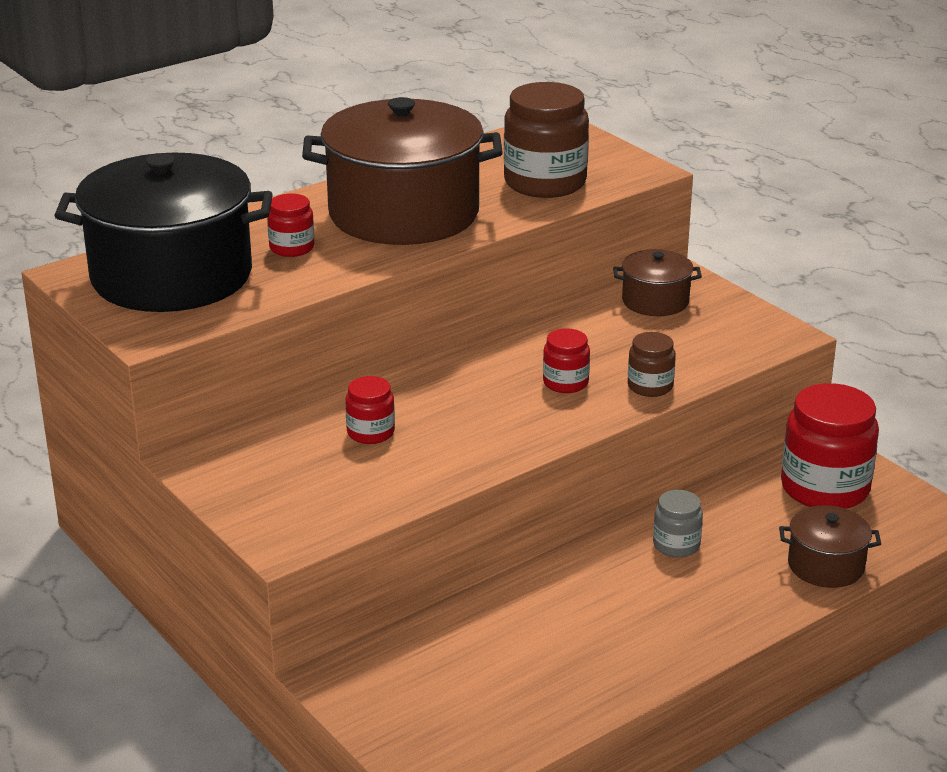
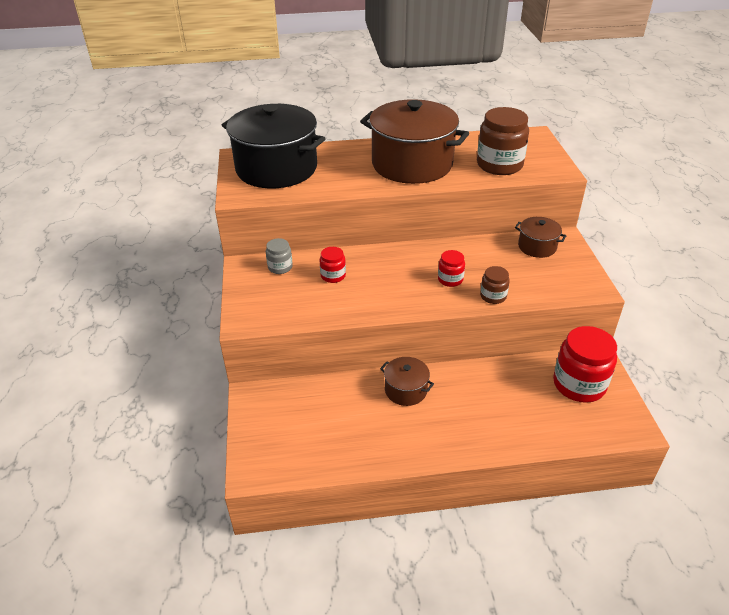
camera: 30 degrees right, 10 degrees up
red jar [267,194,315,257] -> none
grey jar [653,490,703,557] -> grey jar moved to [266,238,293,274]
brown pot [779,505,881,588] -> brown pot moved to [380,357,434,406]

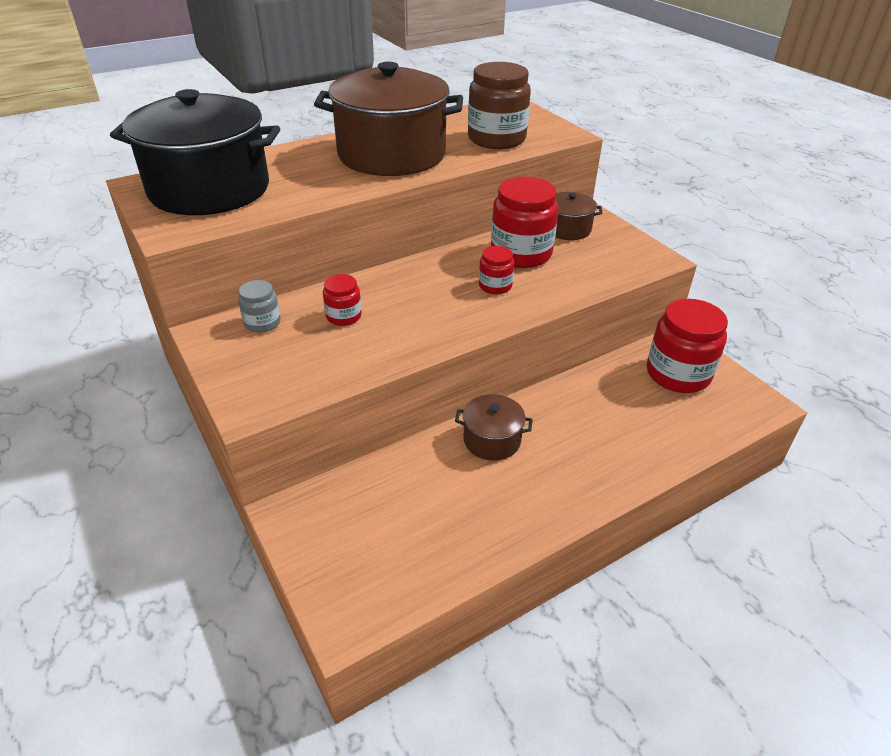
camera: 25 degrees left, 0 degrees up
brown jar [480,266,510,304] -> none
none -> red jar [491,177,558,268]

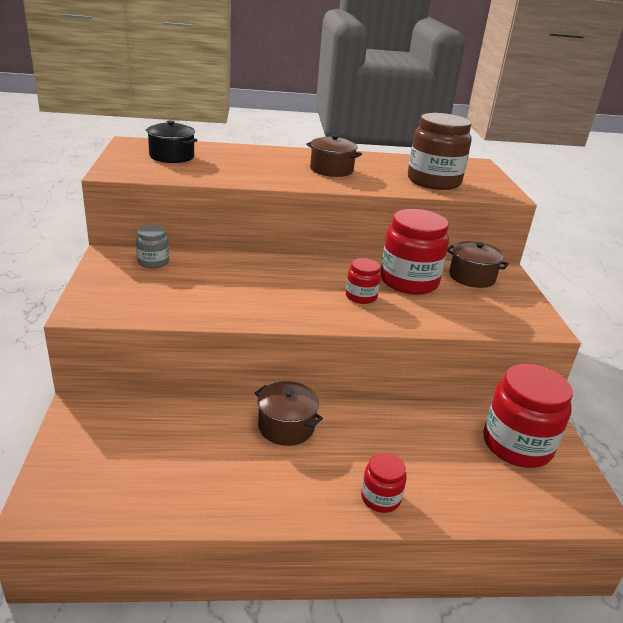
camera: 25 degrees right, 10 degrees down
black pot [110,89,280,215] -> black pot [146,120,198,163], size x0.46
brown pot [314,62,463,176] -> brown pot [306,135,362,177], size x0.46
red jar [323,274,362,326] -> red jar moved to [361,453,406,513]

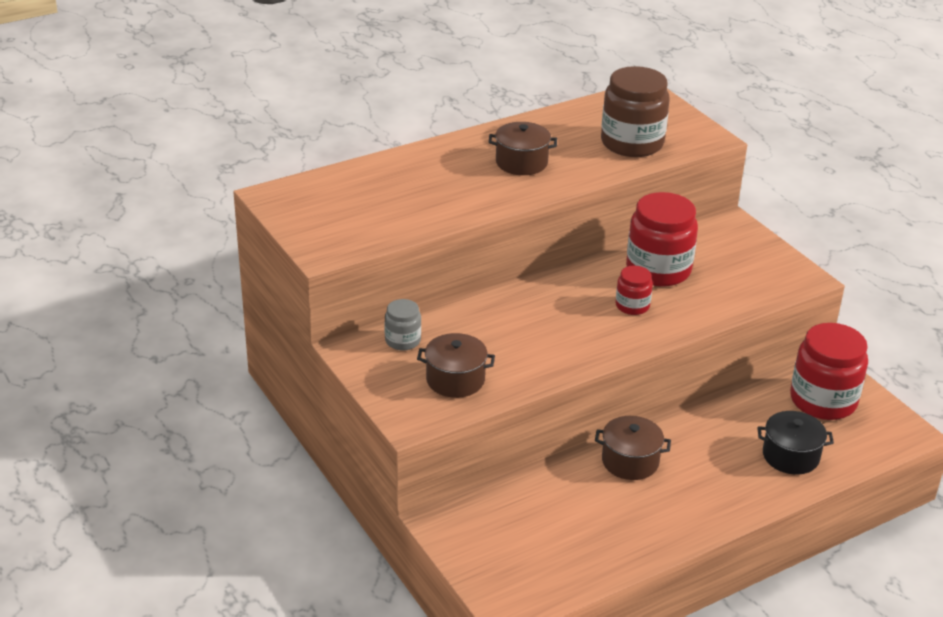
camera: 25 degrees left, 5 degrees up
black pot [146,120,198,163] -> black pot moved to [757,411,834,475]
red jar [361,453,406,513] -> none
brown pot [447,241,509,288] -> brown pot moved to [417,333,495,398]

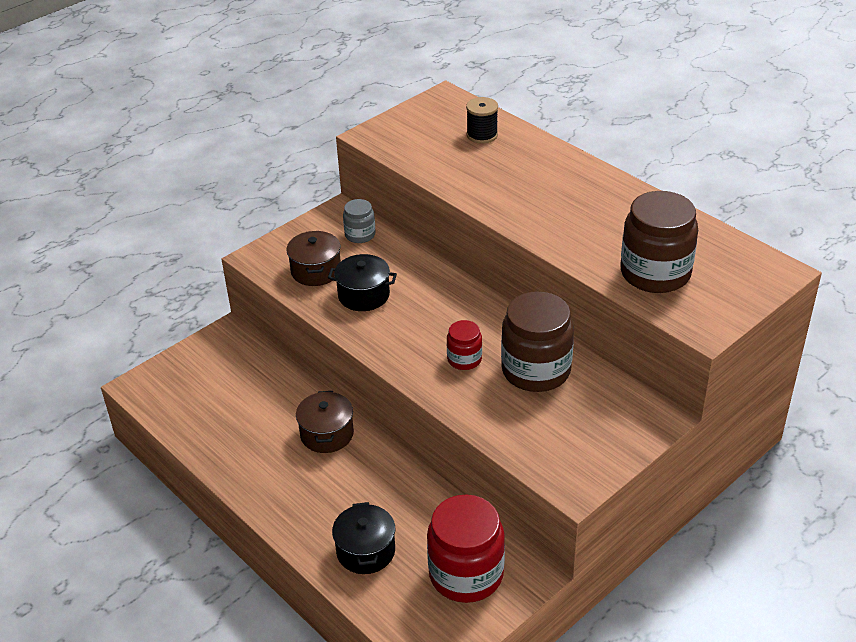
camera: 80 degrees right, 5 degrees up
brown pot [489,122,557,175] -> none
red jar [626,192,698,287] -> brown jar [501,291,574,392]
none -> black pot [328,254,397,311]
none -> black spool [466,97,498,143]

